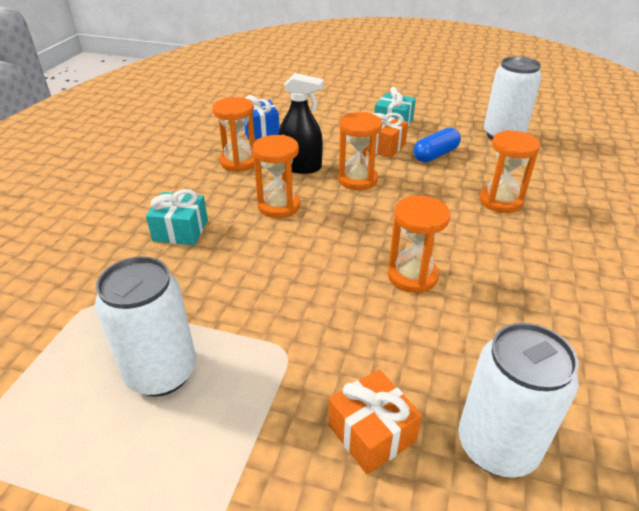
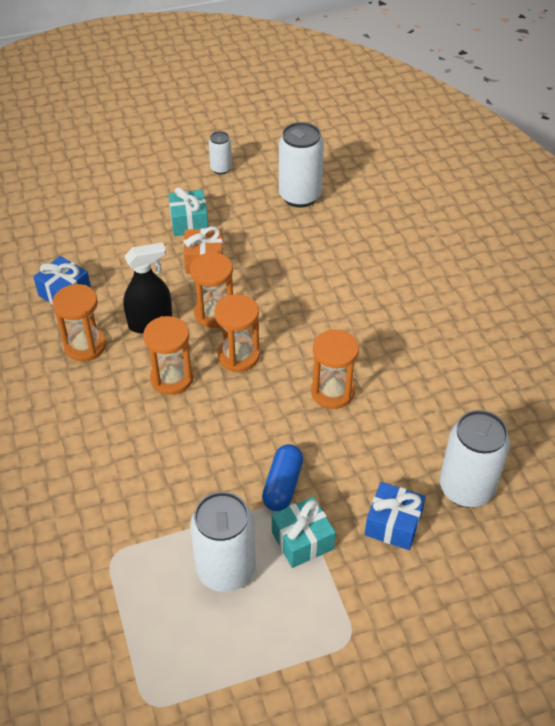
camera: 35 degrees left, 10 degrees up
turquoise gift [146,189,208,245] -> turquoise gift moved to [272,497,336,568]
orange gift [328,370,422,474] -> blue gift [365,482,426,550]
blue capsule [414,128,461,162] -> blue capsule moved to [262,444,303,511]
orange hourglass [480,130,540,213] -> orange hourglass moved to [214,294,260,372]
none -> white can [209,131,232,174]

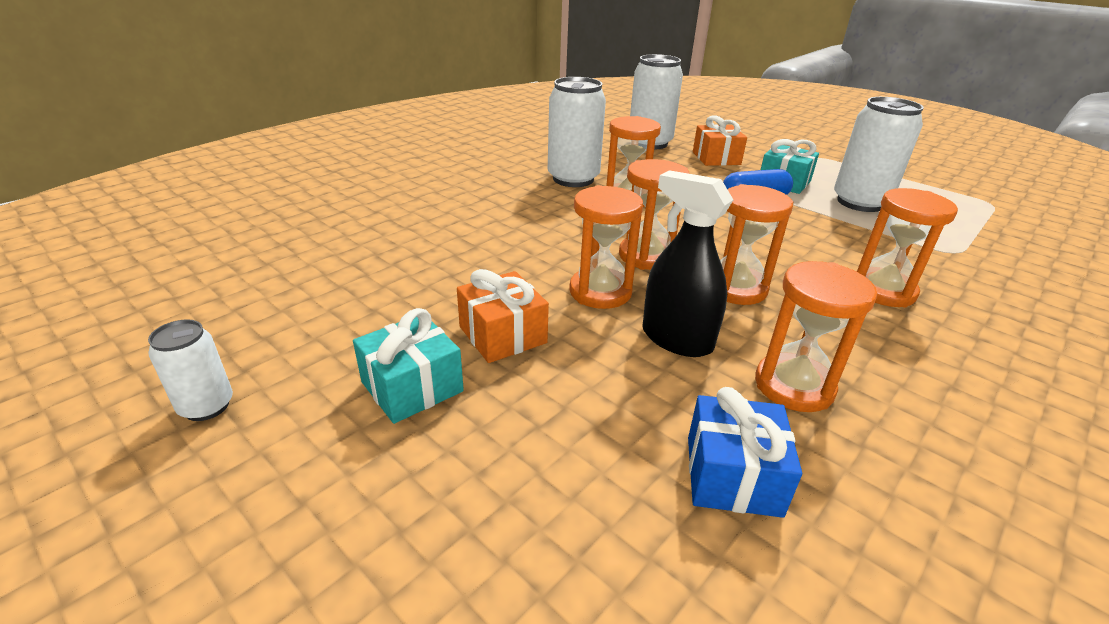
camera: 120 degrees left, 15 degrees down
white can [279,122,324,208] -> white can moved to [548,77,606,187]
blue gift [365,482,426,550] -> orange gift [693,115,747,166]
none -> orange hourglass [856,188,958,307]

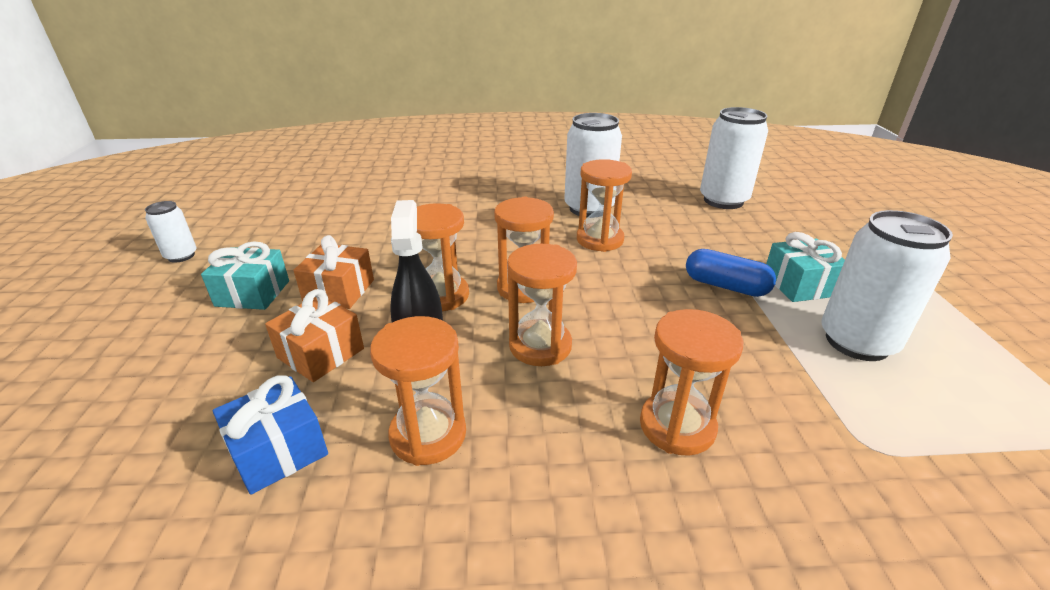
camera: 45 degrees right, 0 degrees up
orange gift [693,115,747,166] -> orange gift moved to [265,289,364,382]

